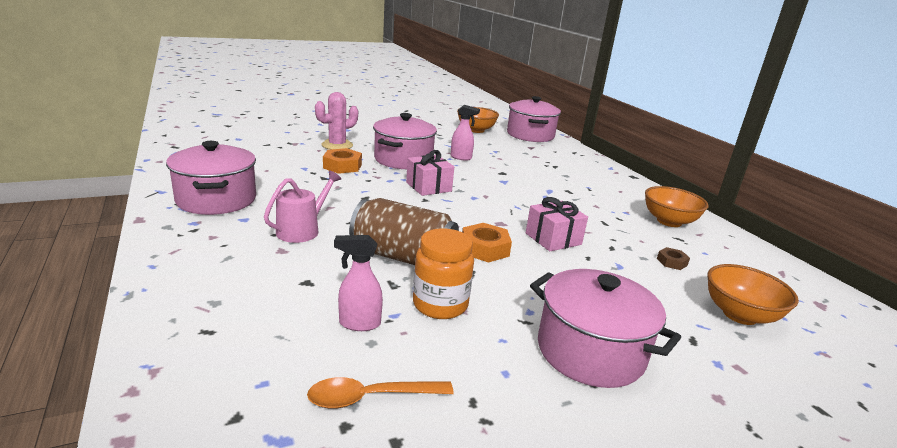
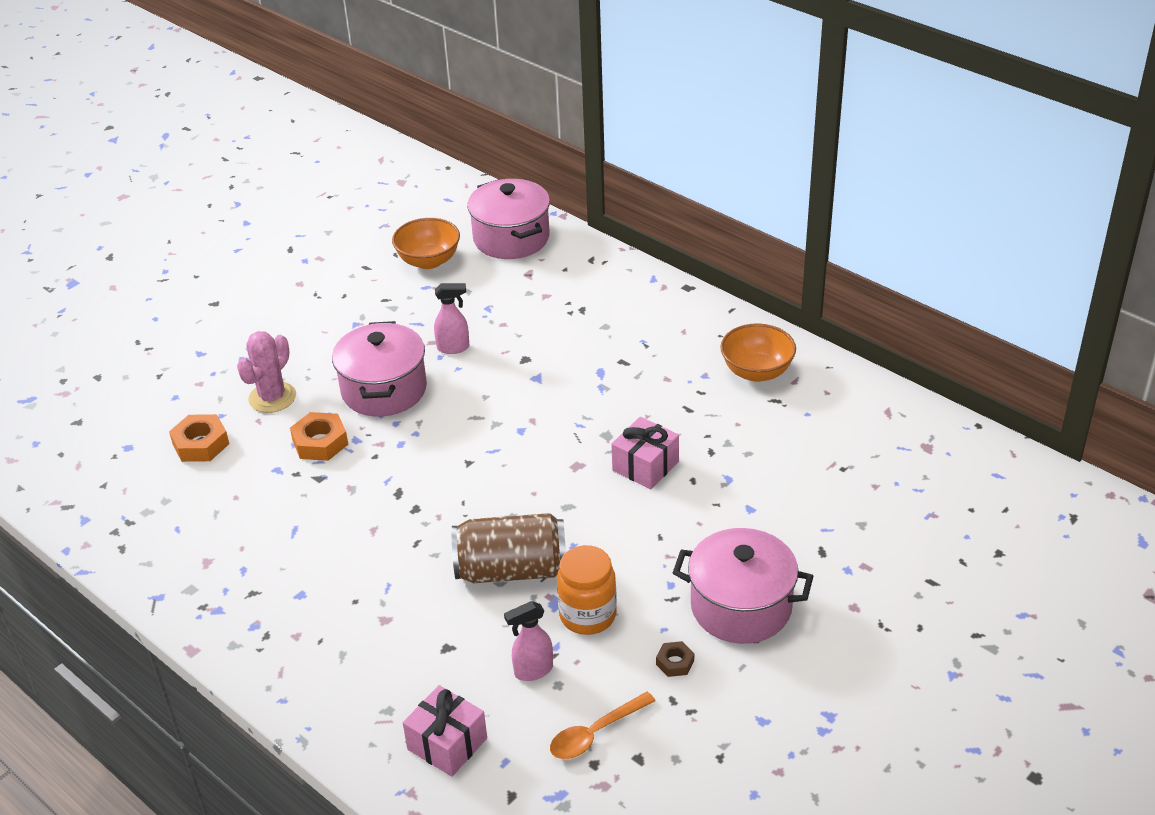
camera: 20 degrees left, 15 degrees up
pink pot [166,141,256,215] -> none
pink watering can [264,170,341,243] -> none
pink gift [406,150,454,196] -> pink gift moved to [403,685,487,777]
orange nut [462,223,512,262] -> orange nut moved to [169,414,229,462]
brown nut [657,247,690,270] -> brown nut moved to [656,641,694,677]
orange bowl [707,264,799,325] -> none

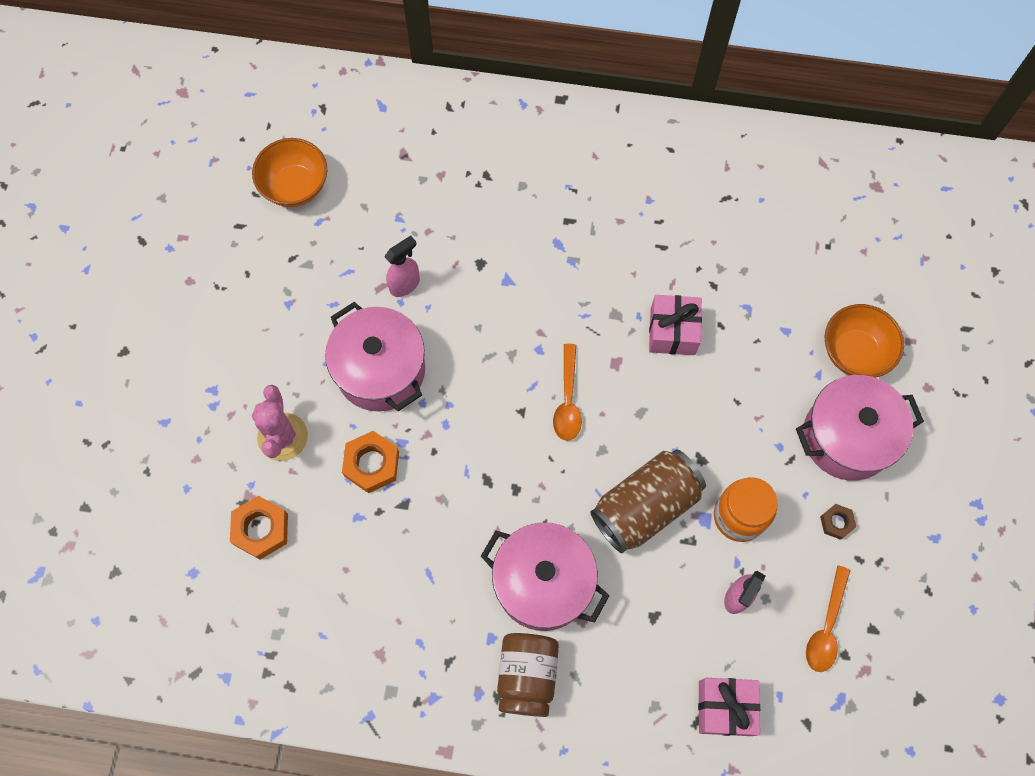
camera: 35 degrees left, 30 degrees up
pink pot [467,179,550,259] -> pink pot moved to [480,522,610,631]
orange bowl [720,323,796,382] -> orange bowl moved to [825,304,904,377]
none -> brown jar [497,633,559,717]
none -> orange spoon [553,344,582,441]

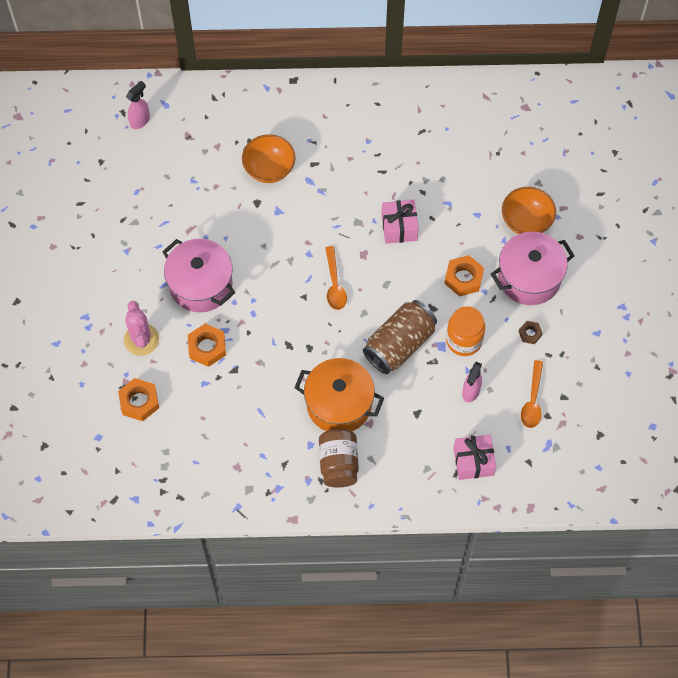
camera: 10 degrees left, 5 degrees down
orange bowl [252,138,327,207] -> orange bowl moved to [242,134,296,183]
pink spray bottle [384,235,420,297] -> pink spray bottle moved to [126,81,150,129]
pink pot [480,522,610,631] -> orange pot [295,358,384,431]
none -> orange nut [444,255,484,297]

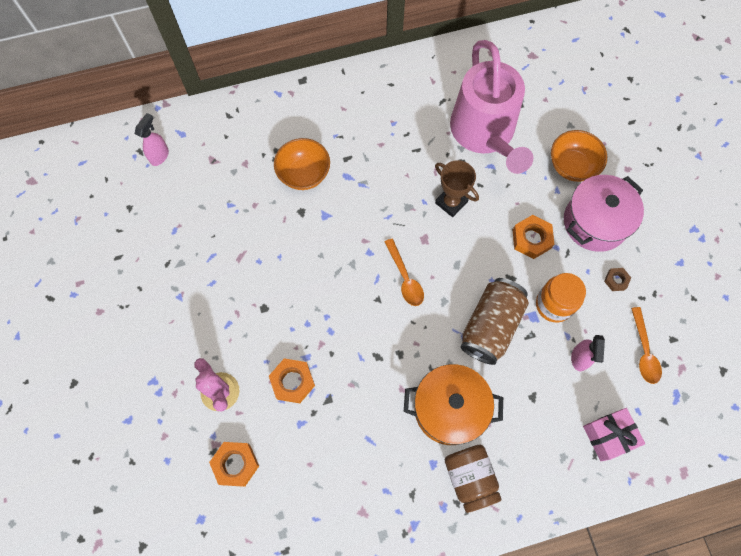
camera: 15 degrees left, 5 degrees up
pink pot [162,239,236,312] -> none
pink gift [381,200,419,244] -> brown trophy [435,160,479,217]
none -> pink watering can [450,40,533,174]

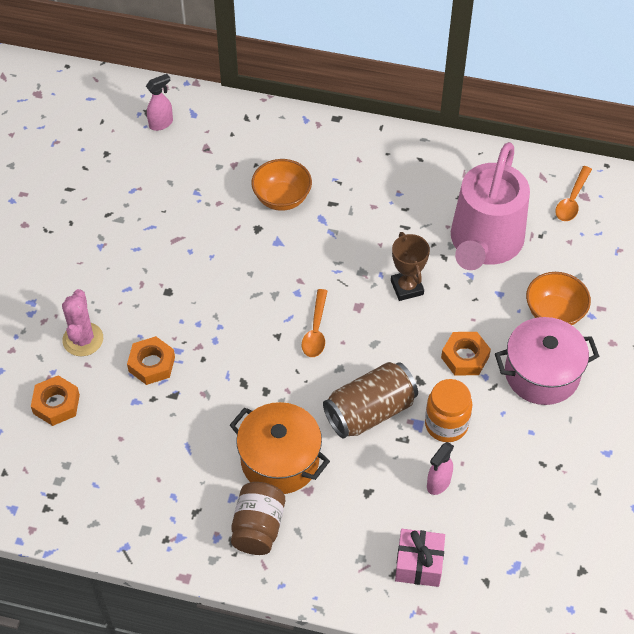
camera: 30 degrees right, 15 degrees down
brown nut [604,268,631,291] -> none
orange spoon [631,307,662,384] -> orange spoon moved to [555,166,592,221]

